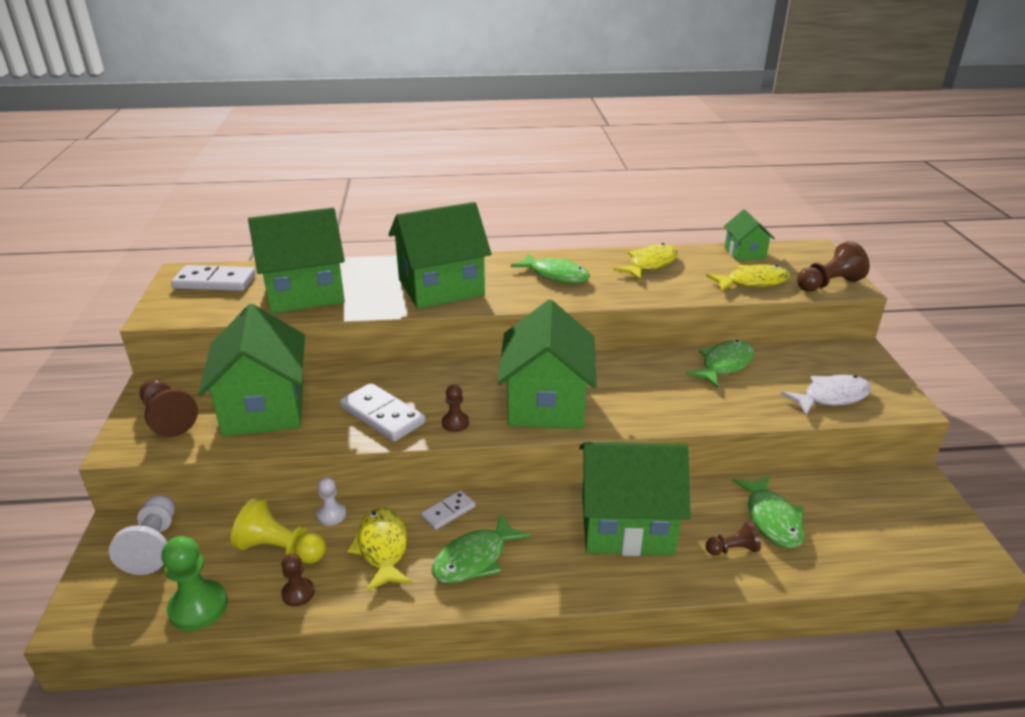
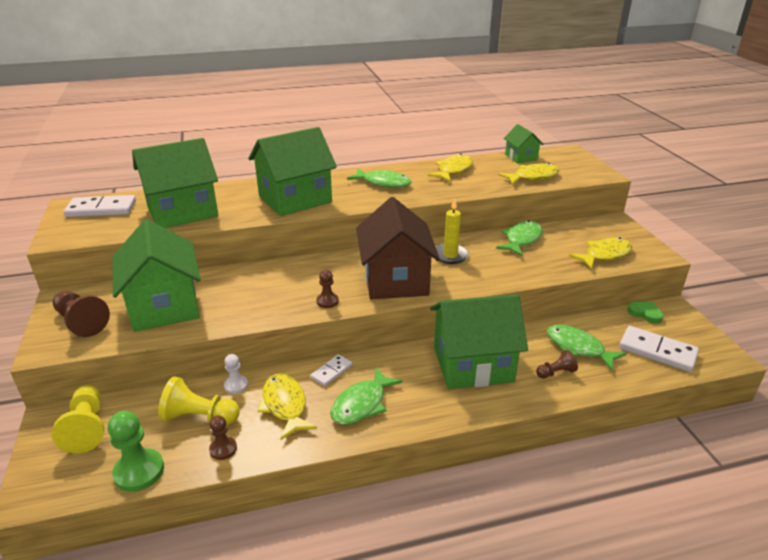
camera: 10 degrees left, 0 degrees up
white pawn [109,495,175,575] -> yellow pawn [52,385,104,453]
white domino [340,383,426,442] -> white domino moved to [619,326,699,372]
green house [497,300,597,429] -> brown house [356,197,440,299]
green fish [732,475,805,549] -> green fish turned 150 degrees clockwise [547,325,627,371]
white fish [781,375,871,415] -> yellow fish [569,237,632,269]
brown pawn [797,241,870,292] -> none
none -> yellow candle [436,198,469,264]
none -> green heart [627,302,664,324]

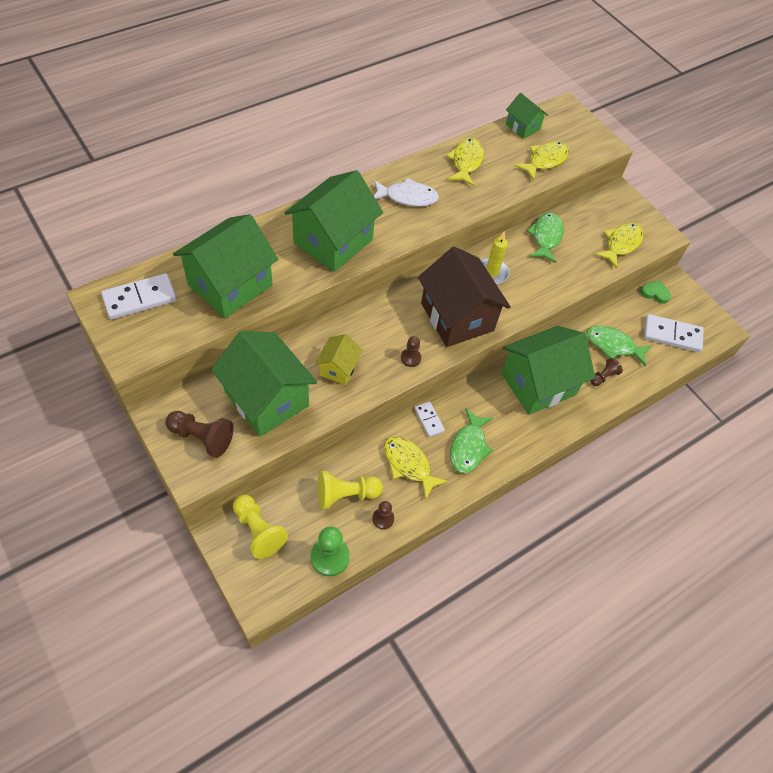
camera: 25 degrees left, 25 degrees up
white pawn [224,354,248,394] -> none
white domino [310,354,352,387] -> white domino turned 45 degrees counterclockwise [414,401,445,437]
green fish [347,168,412,188] -> white fish [374,178,439,207]
none -> yellow house [315,334,363,385]

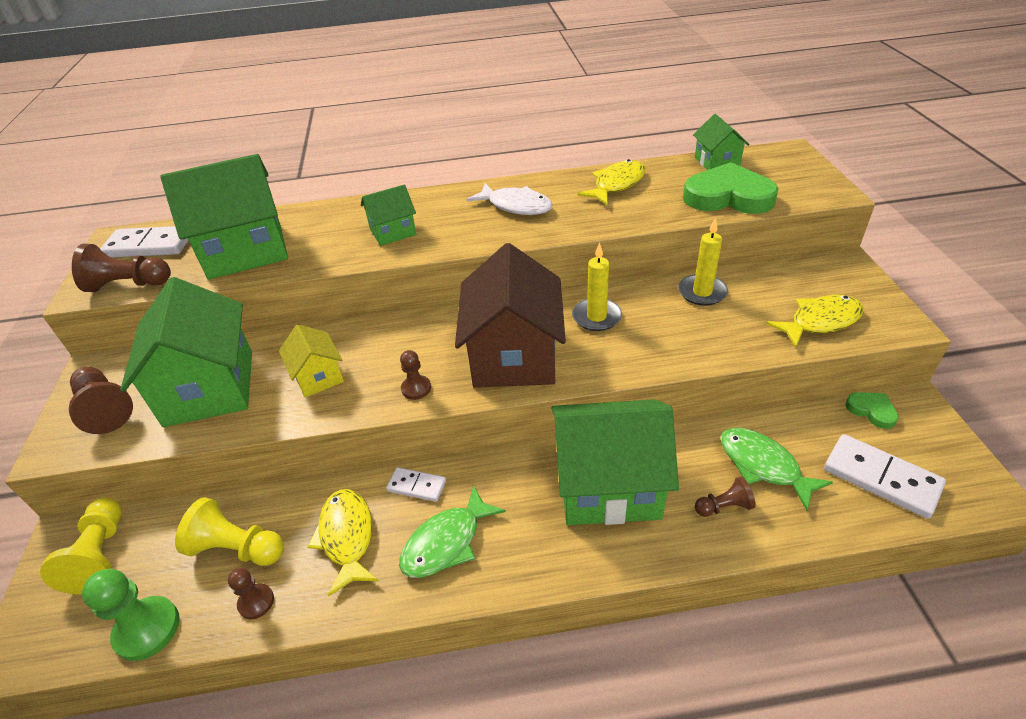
camera: 35 degrees right, 15 degrees down
green house [284,170,383,272] -> green house [361,184,417,246], size x0.50
yellow house [315,334,363,385] -> yellow house turned 75 degrees counterclockwise [279,324,344,398]
white domino [414,401,445,437] -> white domino turned 75 degrees counterclockwise [386,467,446,502]
yellow fish [514,141,570,181] -> green heart [683,162,779,214]
green fish [527,212,564,263] -> yellow candle [678,218,728,306]
none -> brown pawn [72,244,171,292]

